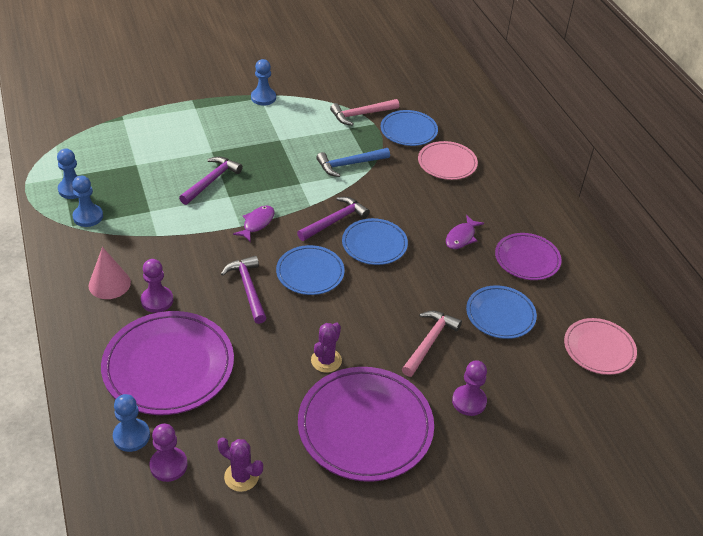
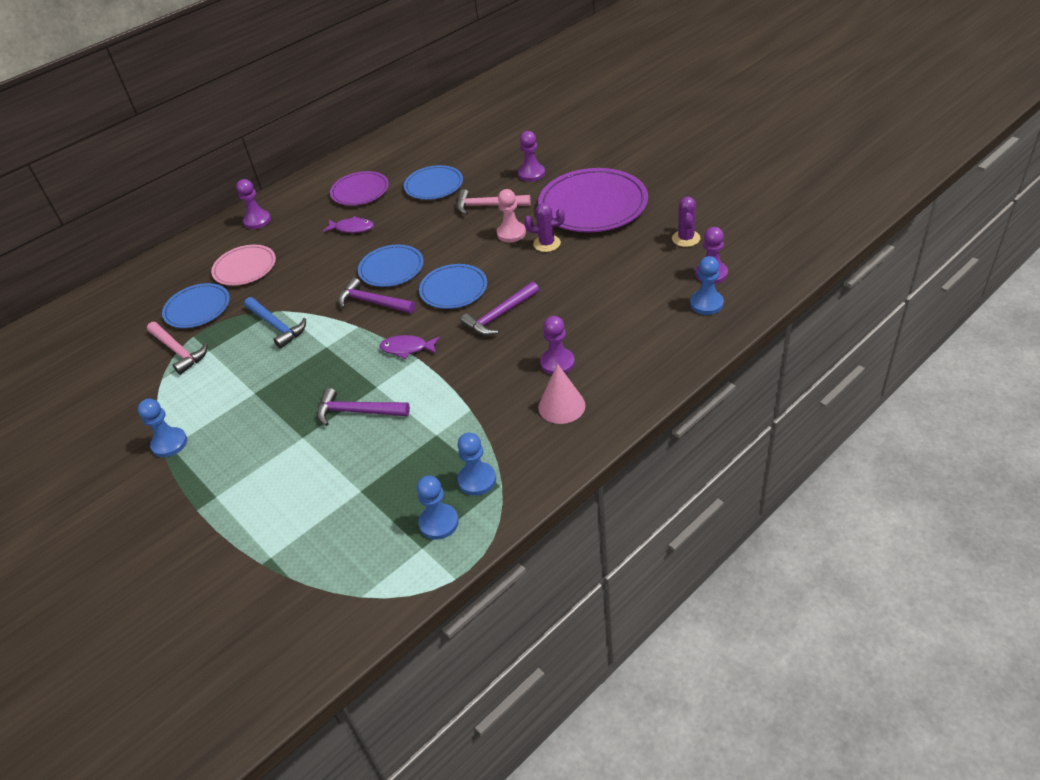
camera: 105 degrees left, 0 degrees up
purple plate [101,311,234,415] -> none
pink plate [564,318,637,375] -> none
none -> purple pawn [236,179,271,229]
none -> pink pawn [497,189,526,243]

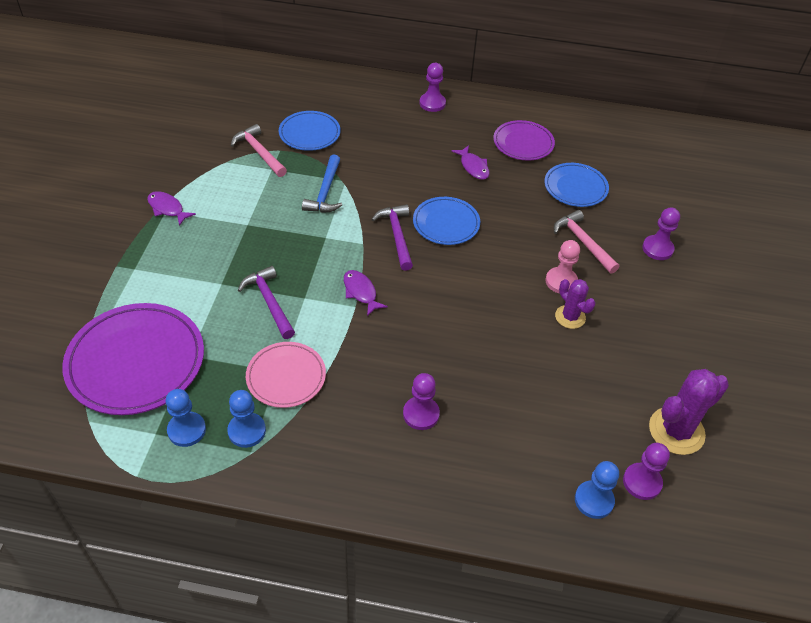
camera: 45 degrees right, 5 degrees up
blue pawn [138,399,187,457] -> purple fish [147,191,196,226]
pink hammer [147,322,208,375] -> pink hammer turned 135 degrees clockwise [231,124,287,177]
pink plate [211,245,276,286] -> pink plate moved to [246,342,326,408]
blue plate [419,264,487,309] -> none
purple hammer [461,282,539,336] -> none
purple plate [538,168,648,232] -> purple plate moved to [62,303,204,415]
pink cone [538,364,585,424] -> none
purple cactus [672,197,700,247] -> purple cactus [649,369,729,455], size x1.64

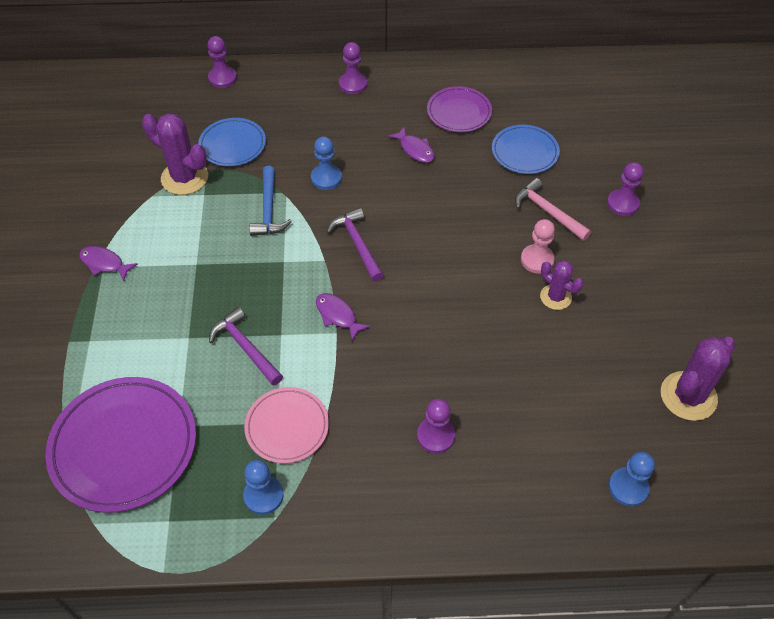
camera: 10 degrees left, 5 degrees up
blue pawn [165,389,206,447] -> blue pawn moved to [311,136,342,190]
pink hammer [231,124,287,177] -> purple cactus [142,113,208,195]
blue plate [413,197,480,245] -> none
purple pawn [623,443,670,500] -> purple pawn moved to [207,36,237,88]

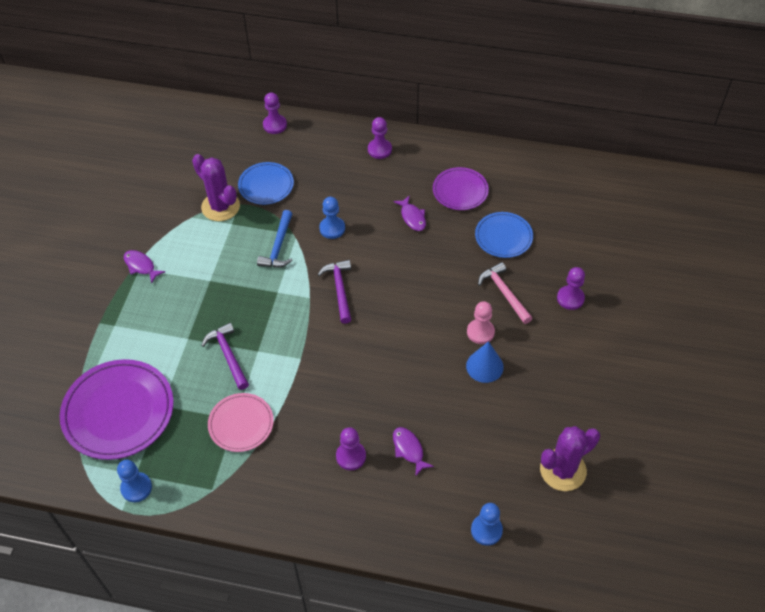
camera: 15 degrees right, 0 degrees up
blue pawn [243,460,284,515] -> blue pawn moved to [117,460,152,502]
purple fish [316,293,370,341] -> purple fish moved to [393,427,434,477]
purple cactus [540,260,583,310] -> blue cone [466,341,504,383]

